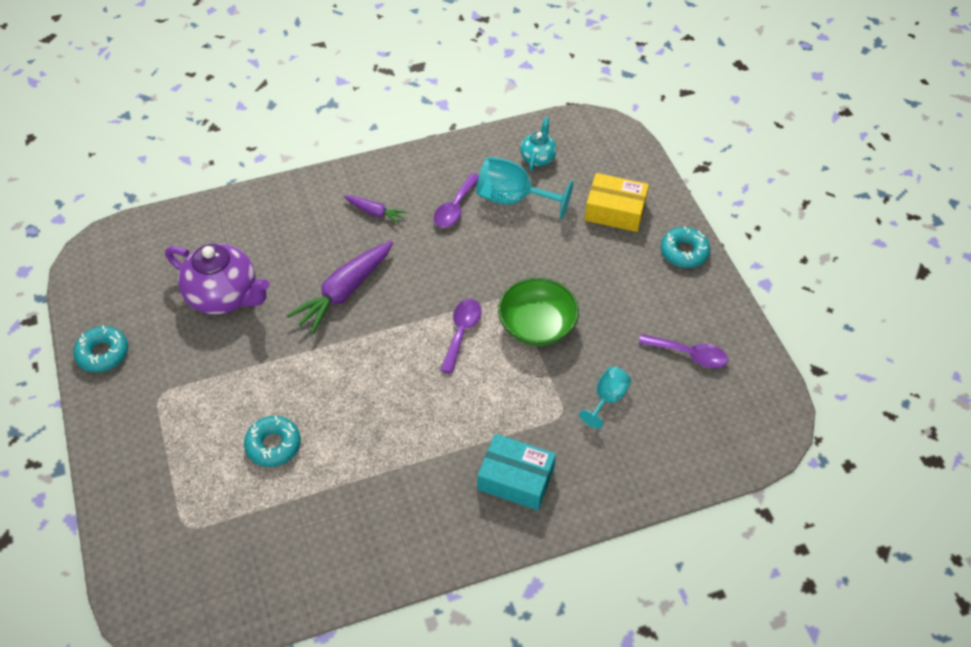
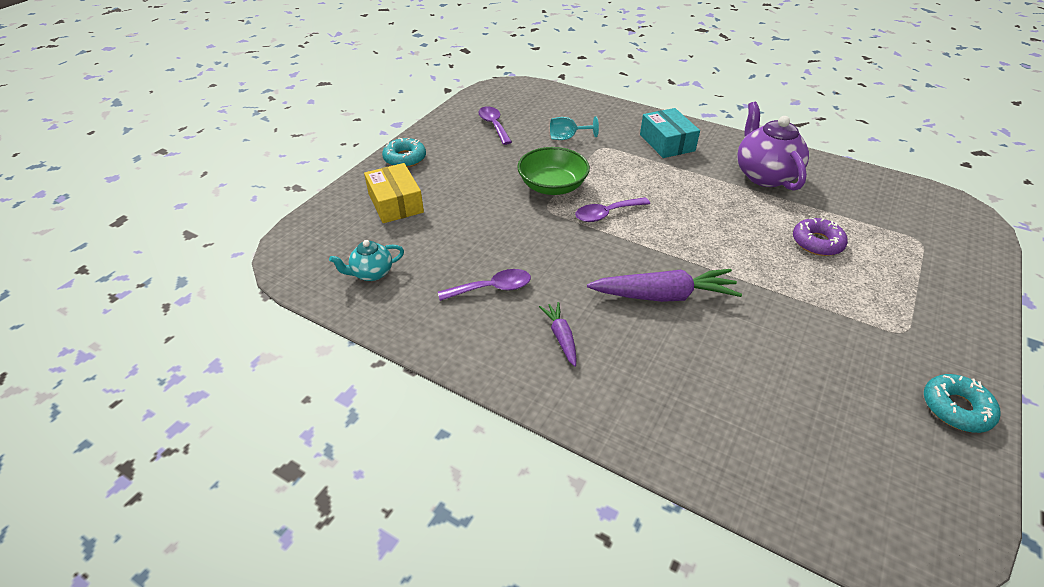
camera: 130 degrees left, 10 degrees down
purple teapot [165,244,269,315] -> purple teapot moved to [737,101,809,191]
turquoise donut [244,416,301,467] -> purple donut [793,218,848,256]
turquoise goblet [476,157,573,219] -> none

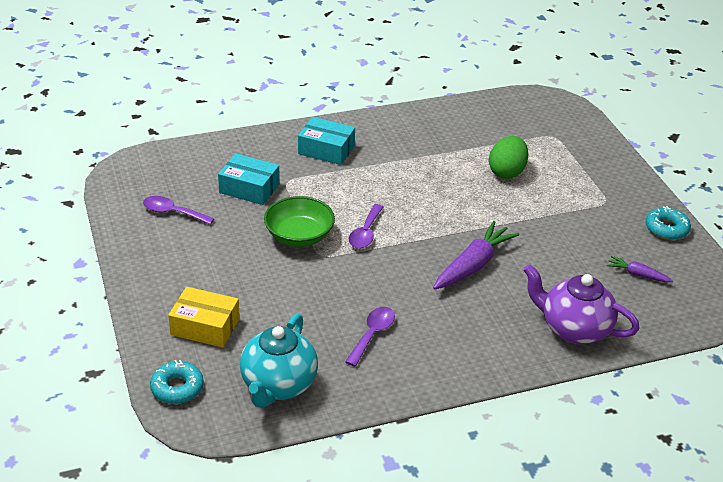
camera: 50 degrees left, 5 degrees down
turquoise teapot [329,240,404,281] -> turquoise teapot [240,314,318,408], size x1.87
turquoise donut [382,138,426,167] -> turquoise donut moved to [150,360,204,404]
purple carrot [539,302,576,367] -> purple carrot moved to [606,256,673,282]
turquoise goblet [550,117,599,140] -> turquoise box [218,153,280,205]
purple teapot [737,101,809,191] -> purple teapot moved to [523,264,640,344]
purple donut [793,218,848,256] -> green egg [489,136,528,179]

